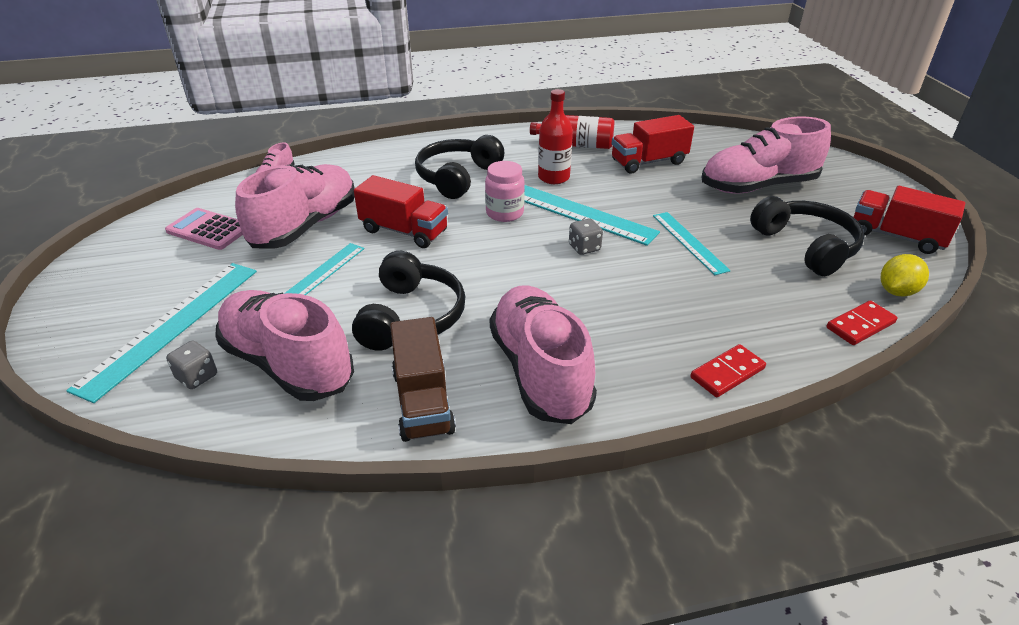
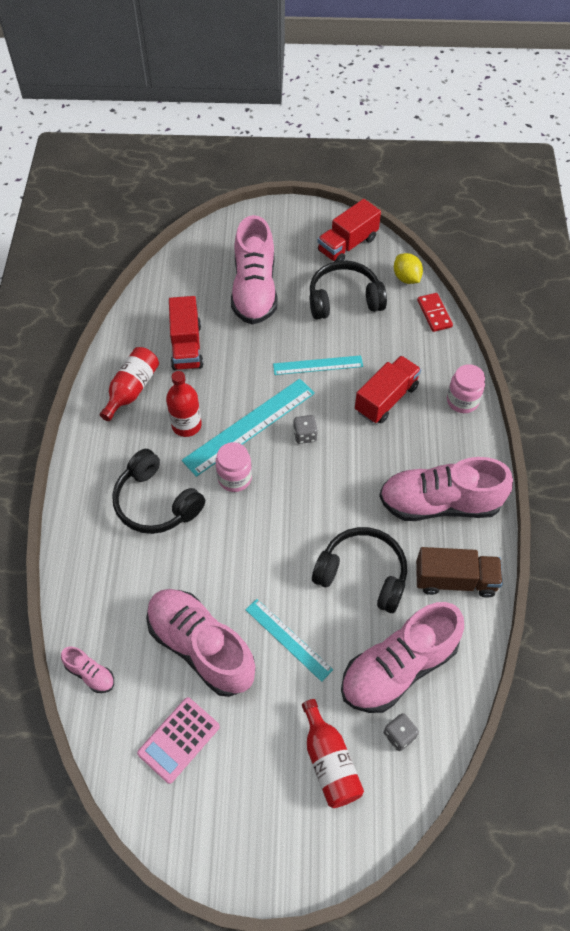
camera: 75 degrees left, 20 degrees up
turquoise ruler [66,263,257,403] -> red bottle [302,699,364,808]
red truck [354,175,448,248] -> red truck moved to [355,356,421,423]
red domino [690,344,766,397] -> pink jar [447,364,485,413]

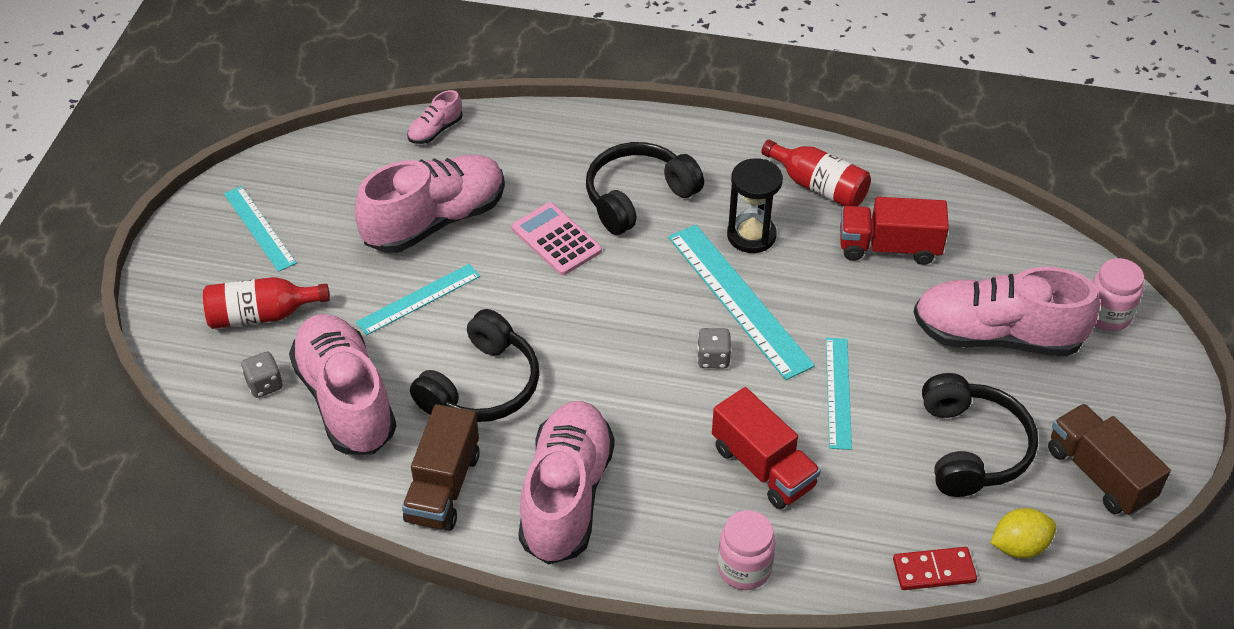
camera: 100 degrees right, 10 degrees down
pink calculator [137,697,220,784] -> pink calculator moved to [511,202,602,276]
red bottle [166,371,202,437] -> black hourglass [727,158,783,253]
pink jar [216,442,252,492] -> pink jar moved to [1093,258,1144,331]
red truck [318,199,381,262] -> brown truck [1048,404,1171,516]
none -> turquoise ruler [224,186,297,272]

